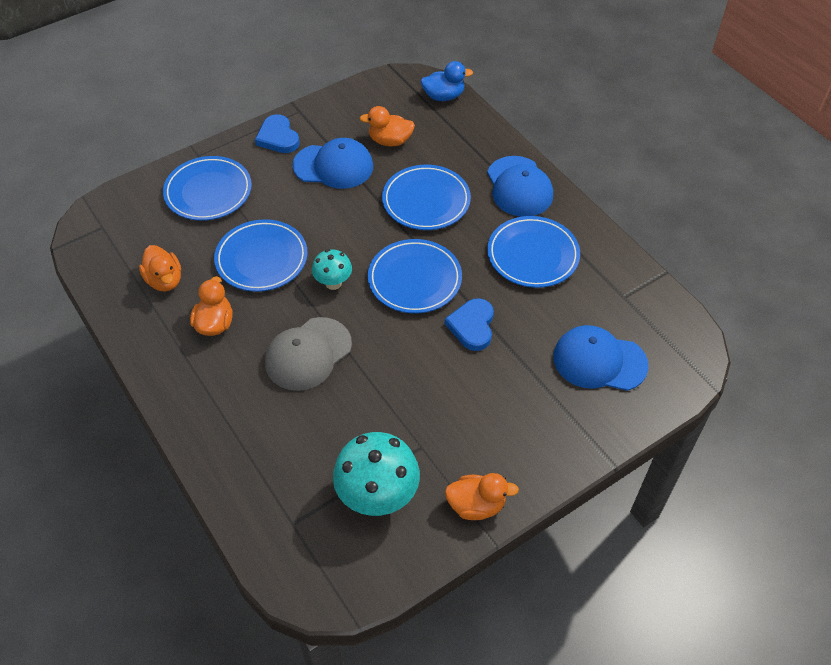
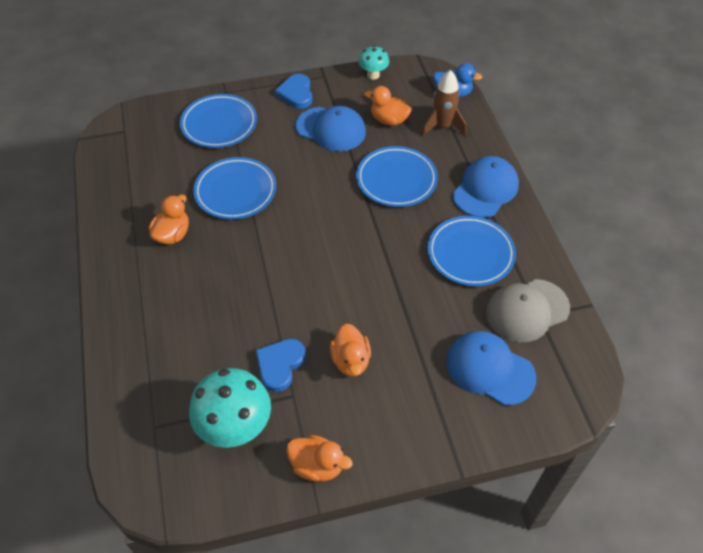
camera: 20 degrees right, 0 degrees up
orange duck [139,245,181,291] -> orange duck moved to [330,323,371,377]
grey cap [265,317,352,391] -> grey cap moved to [486,279,570,342]
turquoise mushroom [312,249,352,290] -> turquoise mushroom moved to [358,45,389,80]
blue plate [368,239,462,313] -> none
blue heart [445,298,494,351] -> blue heart moved to [255,339,306,392]
blue cap [487,156,553,217] -> blue cap turned 150 degrees counterclockwise [452,156,519,217]
none -> brown rocket [422,70,466,136]

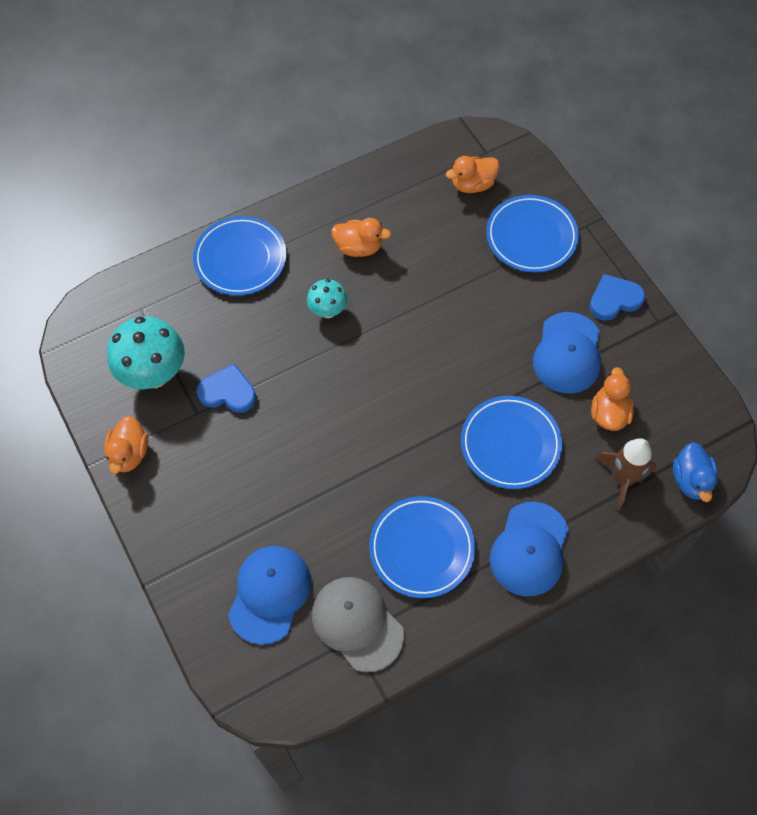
camera: 75 degrees right, 10 degrees up
blue plate [193,157,276,219] -> blue plate moved to [193,216,286,295]
orange duck [330,323,371,377] -> orange duck moved to [446,156,500,193]
turquoise mushroom [358,45,389,80] -> turquoise mushroom moved to [307,279,347,318]
blue cap [452,156,519,217] -> blue cap turned 90 degrees clockwise [490,502,569,597]

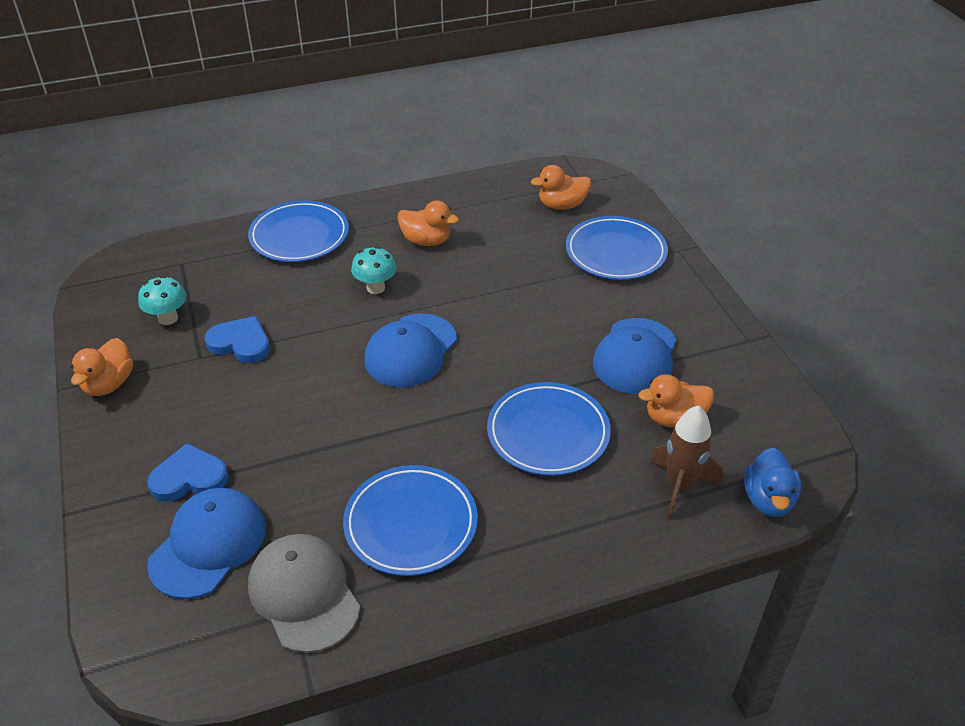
camera: 10 degrees right, 20 degrees down
turquoise mushroom [107,316,185,389] -> turquoise mushroom [138,275,186,325], size x0.55
blue cap [490,502,569,597] -> blue cap moved to [364,313,457,387]
blue heart [589,274,645,321] -> blue heart moved to [147,443,229,502]
orange duck [591,367,634,431] -> orange duck turned 120 degrees counterclockwise [638,374,714,428]

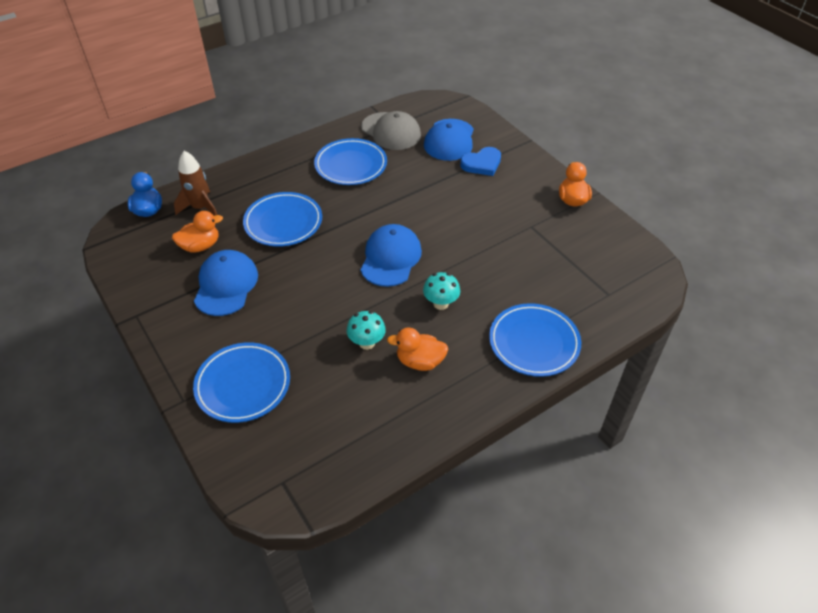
camera: 165 degrees right, 5 degrees up
turquoise mushroom [138,275,186,325] -> turquoise mushroom moved to [347,311,386,350]
blue heart [205,316,270,363] -> none
orange duck [531,165,591,210] -> none

